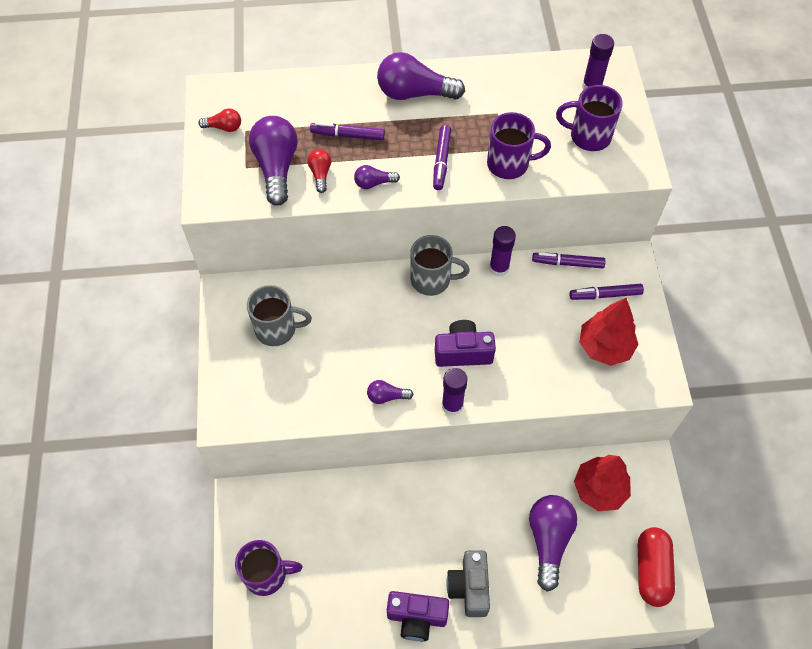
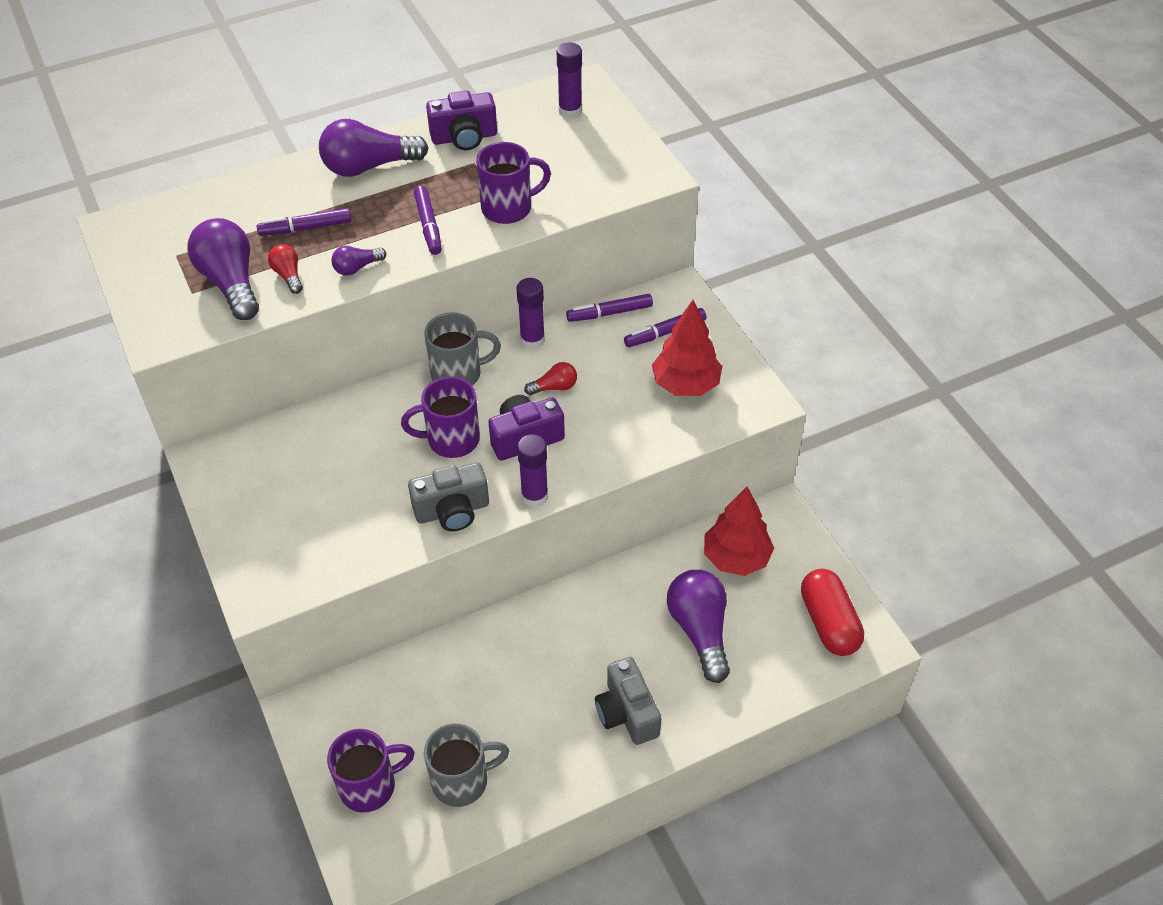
camera: 20 degrees left, 10 degrees down
red light bulb [198,108,241,132] -> red light bulb moved to [524,362,577,395]
grey mug [247,285,312,346] -> grey mug moved to [424,723,509,807]
purple light bulb [367,380,414,404] -> grey camera [408,463,489,531]
purple camera [387,591,449,641] -> purple camera moved to [426,91,497,150]
purple mug [556,85,623,151] -> purple mug moved to [401,377,480,458]

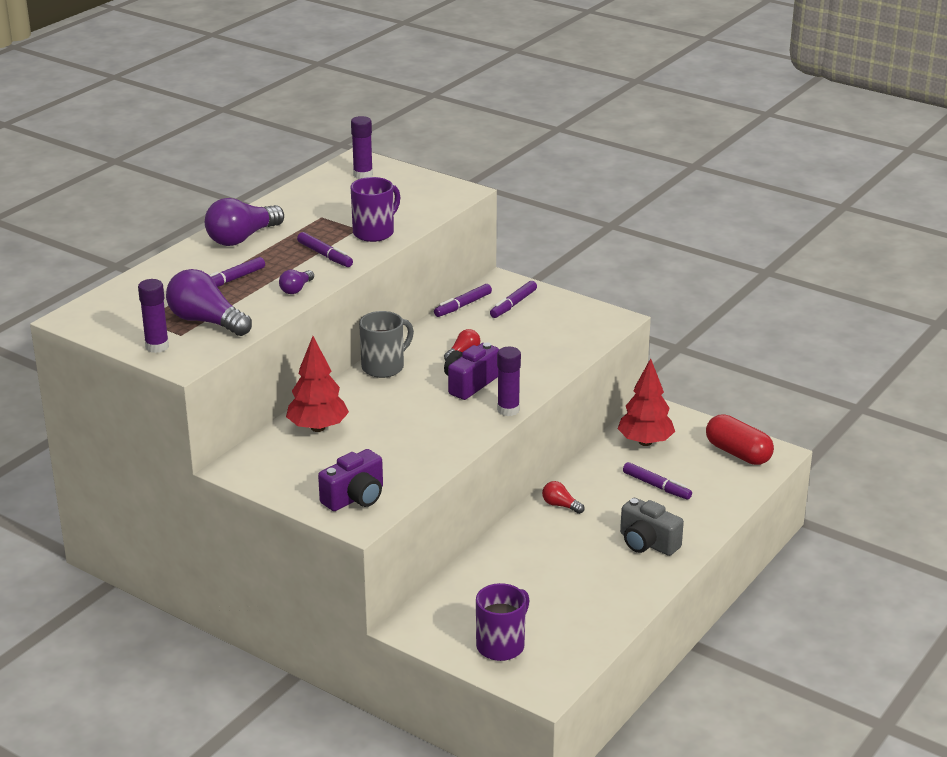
camera: 30 degrees left, 20 degrees down
red light bulb [268,244,303,294] -> red light bulb moved to [542,481,585,514]
purple mug [401,377,480,458] -> none
grey camera [408,463,489,531] -> none
grey mug [424,723,509,807] -> none
purple camera [426,91,497,150] -> purple camera moved to [318,449,383,511]
purple glue stick [517,278,545,349] -> purple glue stick moved to [138,279,169,353]
red tree [652,300,722,396] -> red tree moved to [286,336,349,432]
purple light bulb [667,570,730,683] -> purple marker [623,462,692,500]

